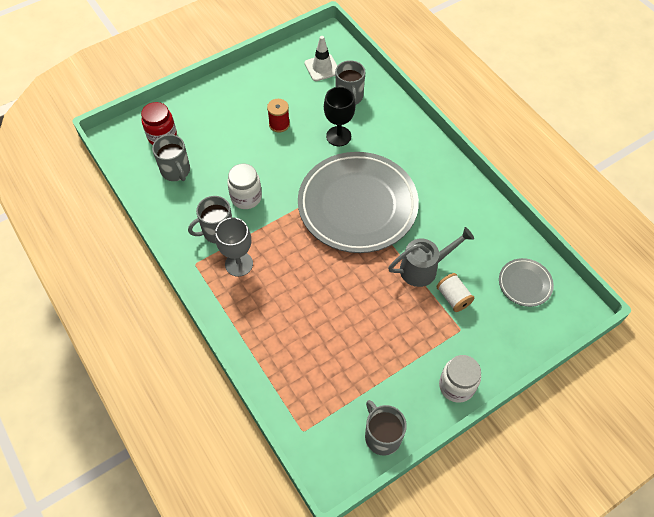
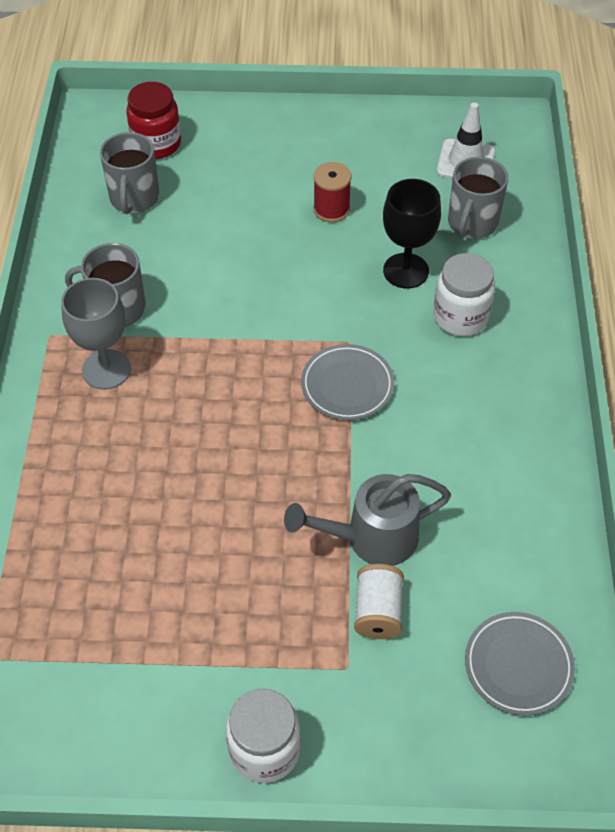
camera: 35 degrees right, 5 degrees down
white jar [227,164,262,209] -> white jar moved to [433,253,495,336]
grey plate [298,152,419,253] -> grey plate [301,344,394,420], size x0.42
grey mug [365,400,407,456] -> none
grey watering can [388,227,474,287] -> grey watering can turned 150 degrees clockwise [284,474,451,566]

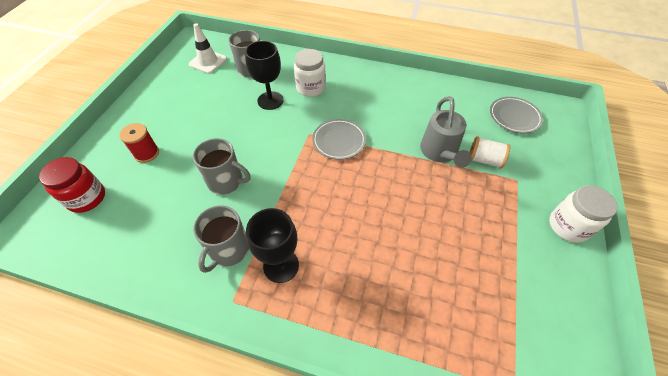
camera: 75 degrees left, 0 degrees up
grey goblet [61,278,131,389] -> black goblet [246,208,299,283]
grey mug [100,132,159,214] -> grey mug moved to [193,138,250,195]
red spool [313,162,351,222] -> red spool moved to [119,123,159,163]

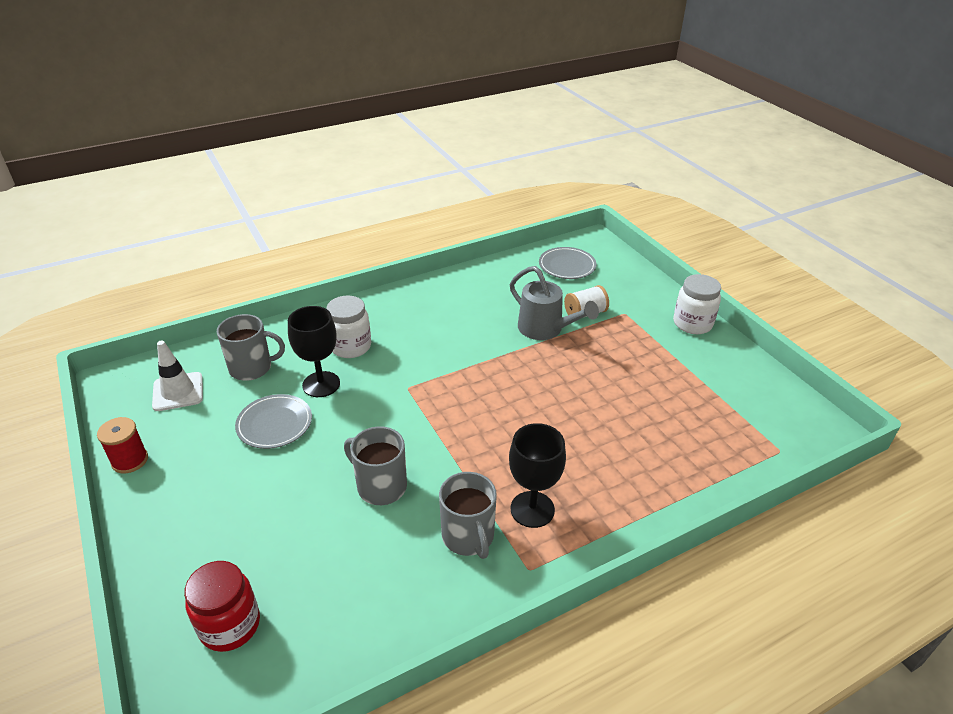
camera: 45 degrees left, 15 degrees down
red spool [119,123,159,163] -> red spool moved to [97,417,148,473]
grey mug [193,138,250,195] -> grey mug turned 120 degrees counterclockwise [344,426,407,505]
grey plate [312,119,366,160] -> grey plate moved to [235,394,312,449]

